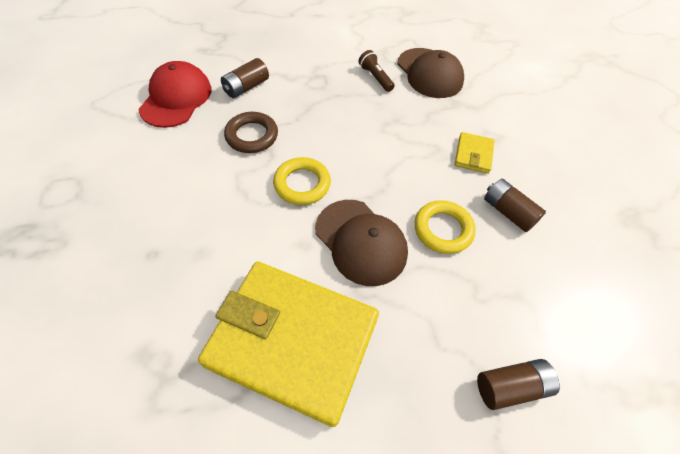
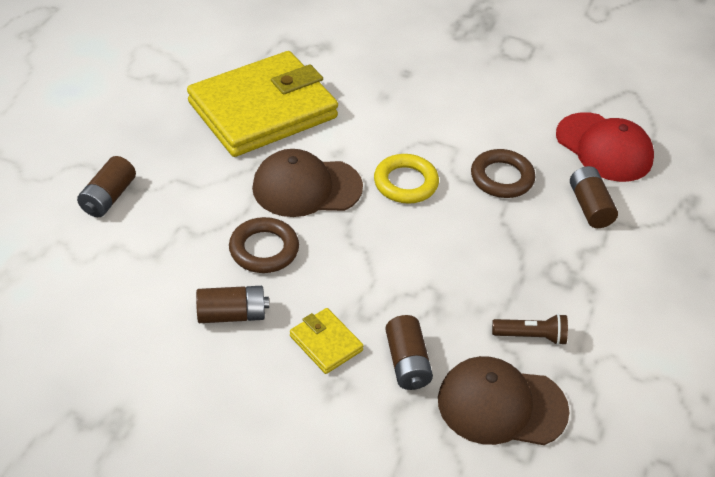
camera: 125 degrees right, 10 degrees down
yellow ring [415,200,476,254] -> brown ring [229,217,299,273]
none -> brown battery [385,315,433,390]

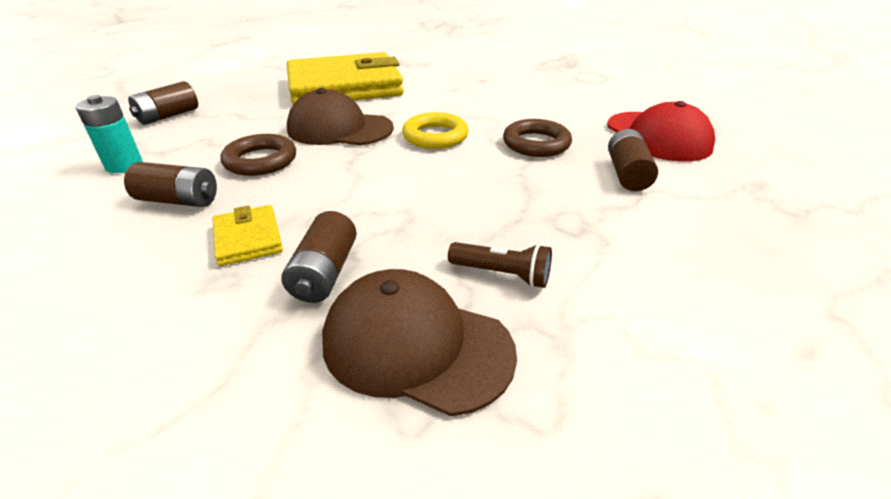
camera: 20 degrees right, 10 degrees down
none -> turquoise battery [75,95,143,173]

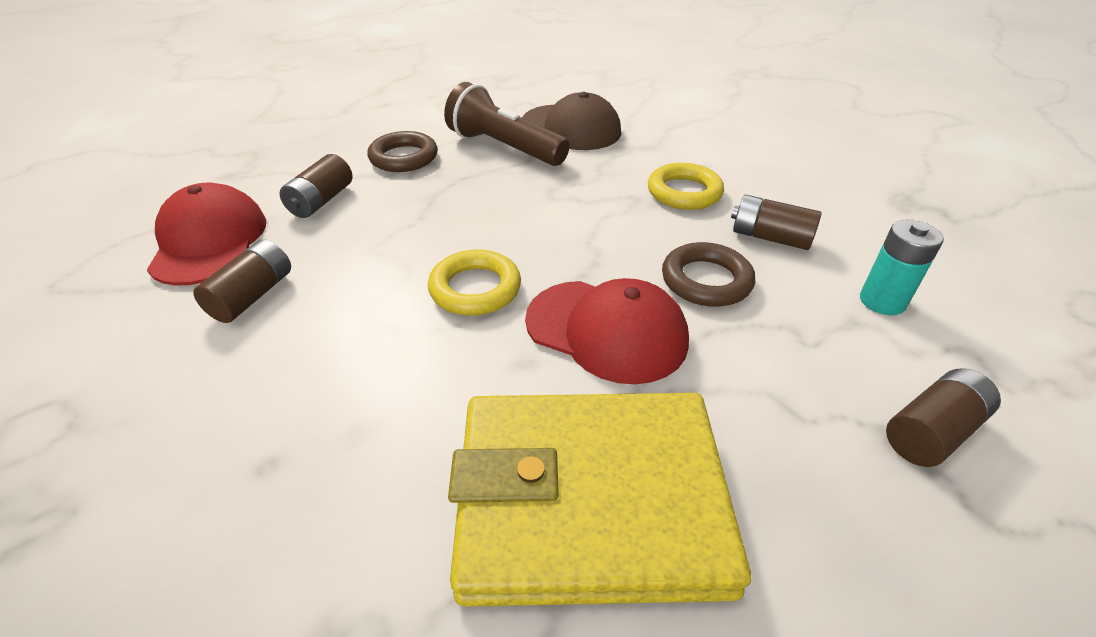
camera: 165 degrees left, 5 degrees up
yellow wallet [213,205,283,266] -> yellow ring [648,163,724,210]
brown battery [281,211,357,303] -> brown battery moved to [193,239,291,323]
brown cap [287,88,394,146] -> red cap [525,278,689,384]
brown flashlight [448,242,552,288] -> brown flashlight [444,82,570,166], size x1.91
brown ring [503,119,572,157] -> brown ring moved to [367,131,438,172]

